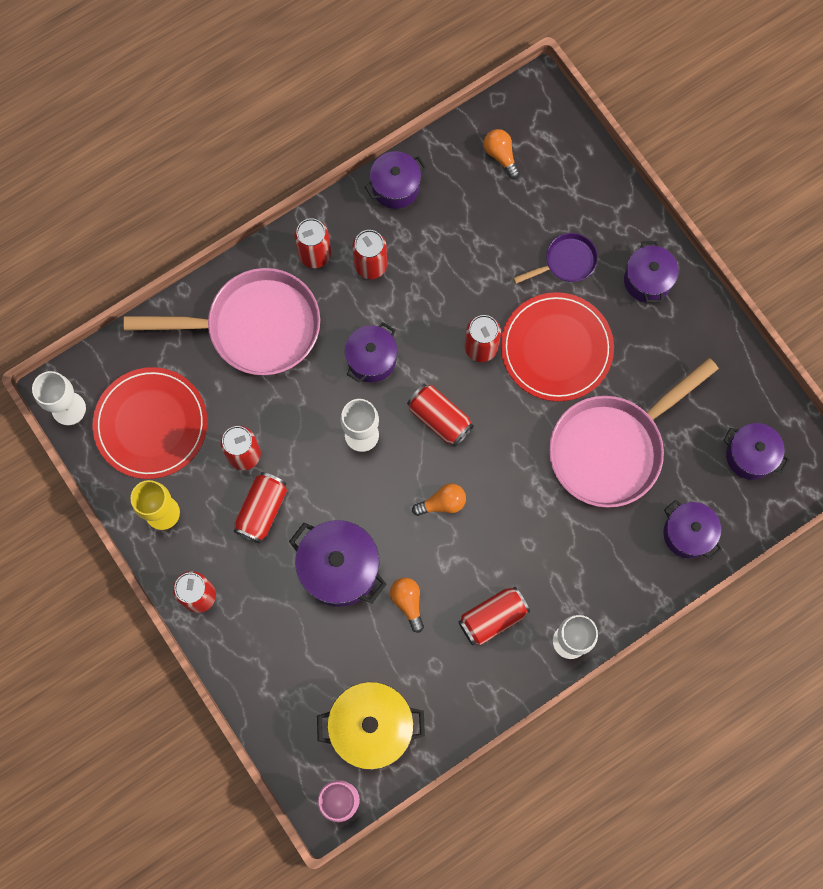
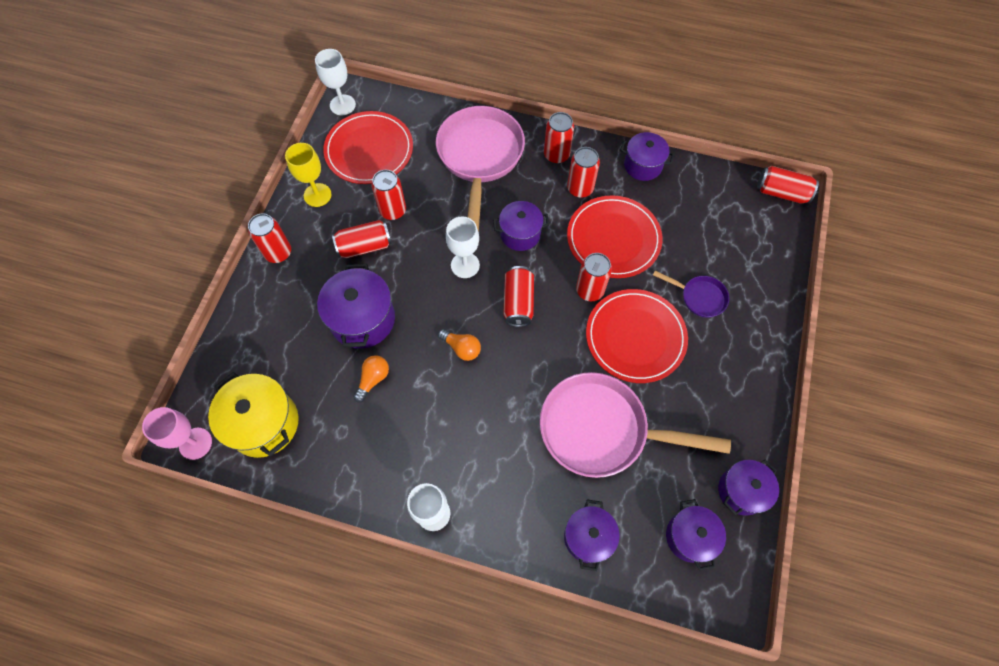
camera: 50 degrees right, 10 degrees down
pink pan [124,268,320,375] -> pink pan turned 135 degrees counterclockwise [436,106,525,232]
red can [459,586,530,645] -> red can moved to [757,166,819,204]
orange light bulb [484,129,520,179] -> none
purple pot [624,241,679,303] -> purple pot moved to [718,459,779,516]
none -> red plate [567,195,663,278]

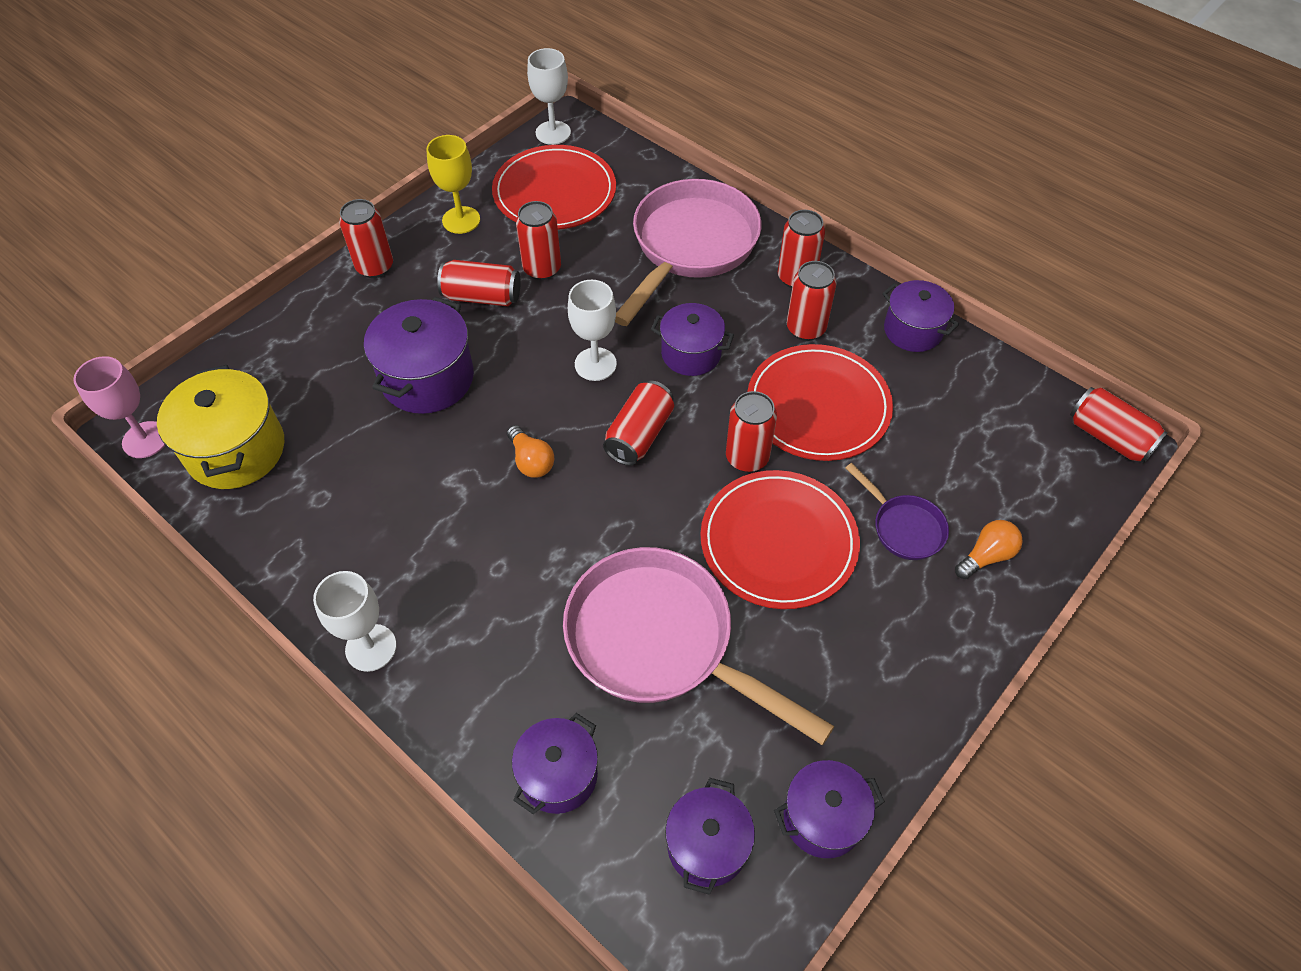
camera: 25 degrees right, 10 degrees down
orange light bulb [354,355,389,403] -> orange light bulb moved to [955,520,1023,579]

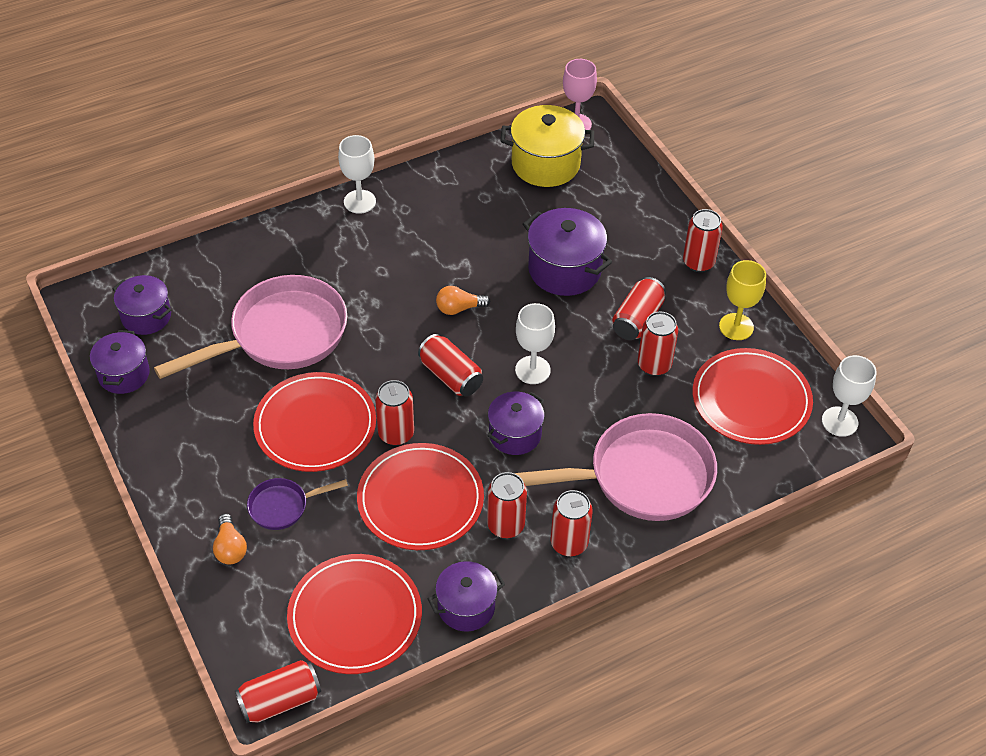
camera: 110 degrees right, 5 degrees down
purple pot [512,713,598,814] -> none
pink pan [615,179,761,326] -> pink pan turned 60 degrees counterclockwise [514,413,717,521]
none -> red plate [287,554,422,674]

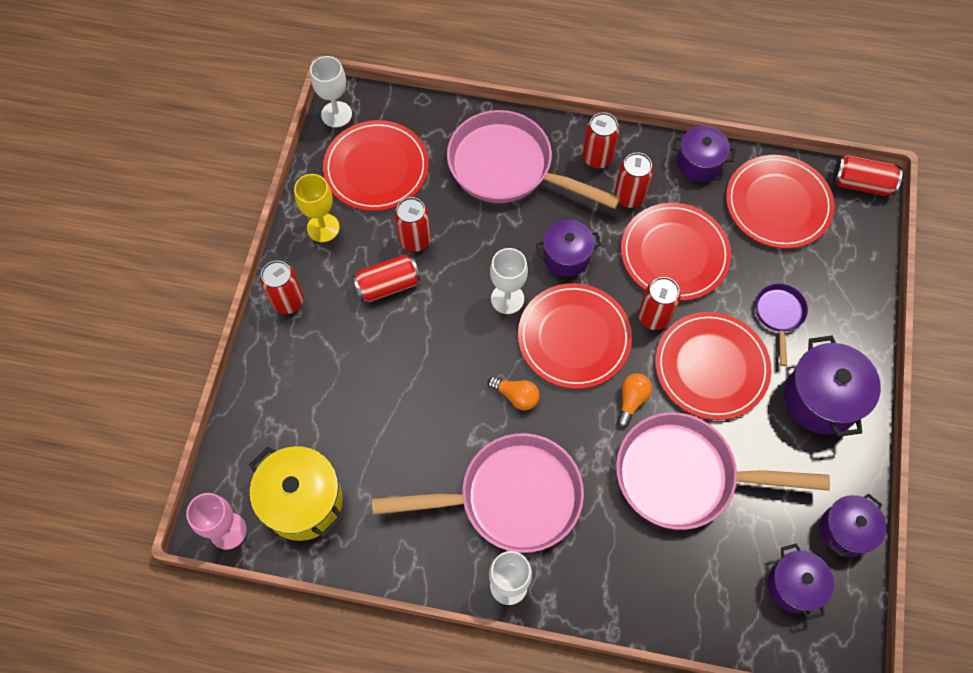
camera: 140 degrees left, 15 degrees up
orange light bulb [213,514,247,564] -> orange light bulb moved to [617,373,652,427]
purple pan [247,478,348,530] -> purple pan turned 105 degrees counterclockwise [755,284,808,366]
red can [418,334,483,397] -> red plate [518,283,632,389]
purple pot [523,208,612,296] -> purple pot moved to [784,336,881,437]
none -> pink pan [372,433,584,553]

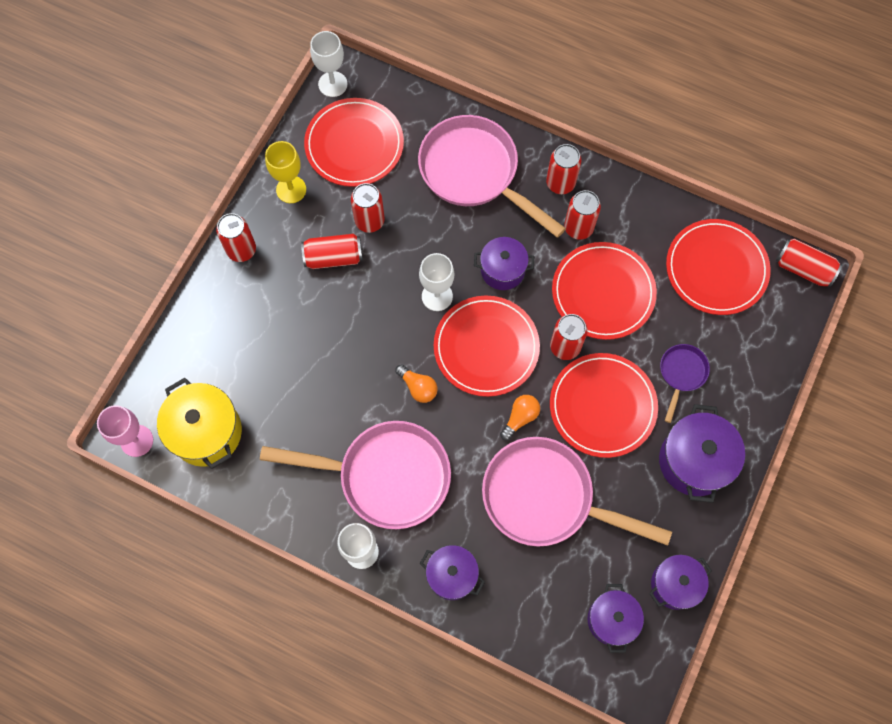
camera: 15 degrees right, 5 degrees up
purple pot [673,126,736,182] -> purple pot moved to [420,545,485,600]

